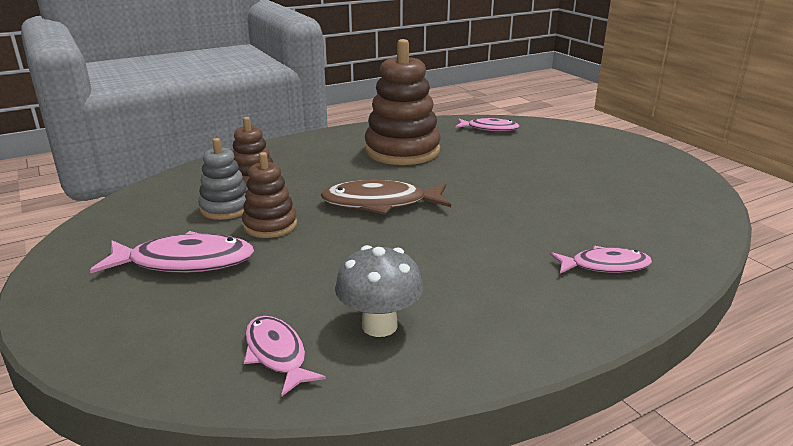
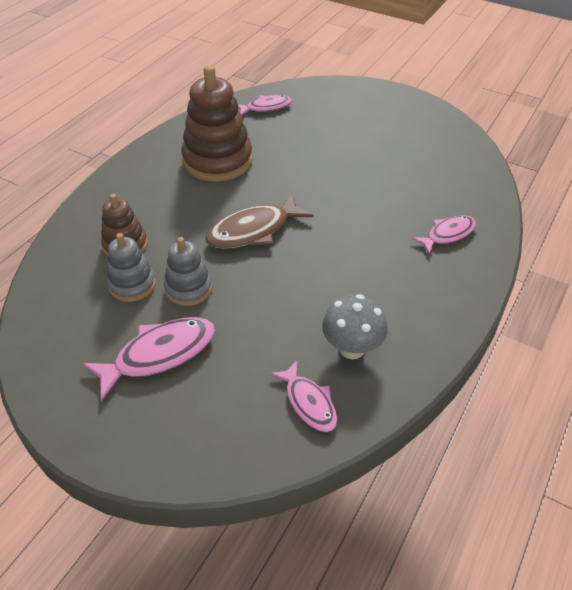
camera: 30 degrees left, 20 degrees up
brown stacking toy [242,152,297,238] -> grey stacking toy [164,237,212,306]
pink fish [244,316,326,396] -> pink fish turned 150 degrees counterclockwise [270,361,337,432]

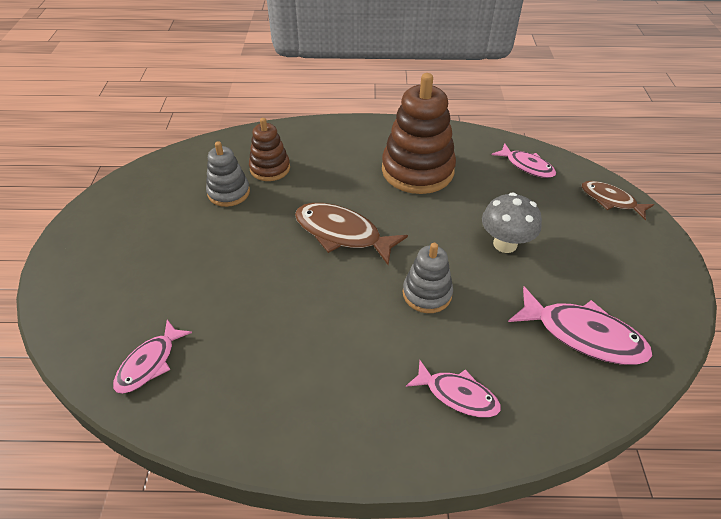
camera: 60 degrees right, 0 degrees up
pink fish [82,317,215,401] -> pink fish moved to [508,287,652,365]
grey stacking toy [164,237,212,306] -> grey stacking toy moved to [403,243,453,313]
grey mushroom [322,294,388,359] -> grey mushroom moved to [482,192,542,253]
none -> brown fish [581,181,654,220]

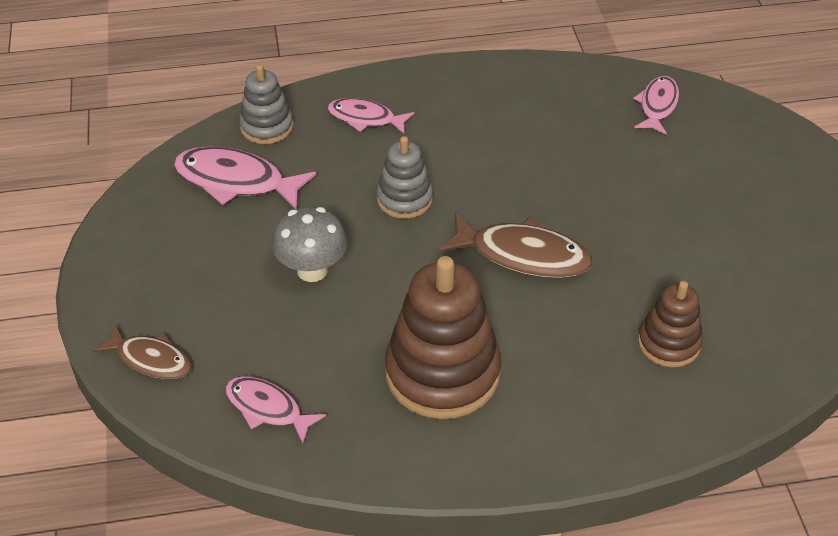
camera: 170 degrees right, 0 degrees up
grey stacking toy [206,141,250,207] -> grey stacking toy moved to [239,64,293,144]

